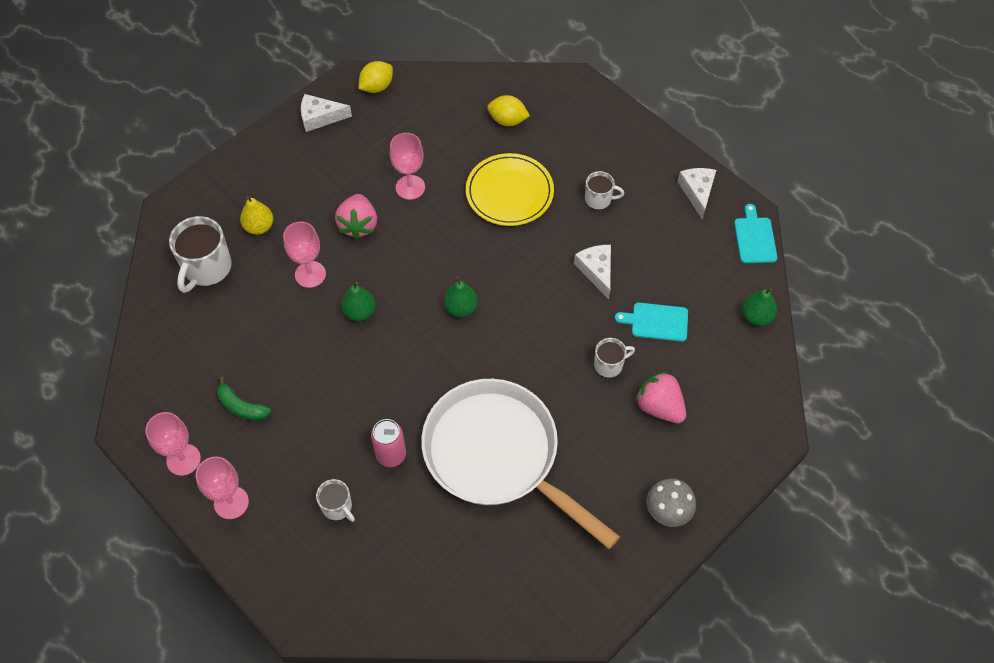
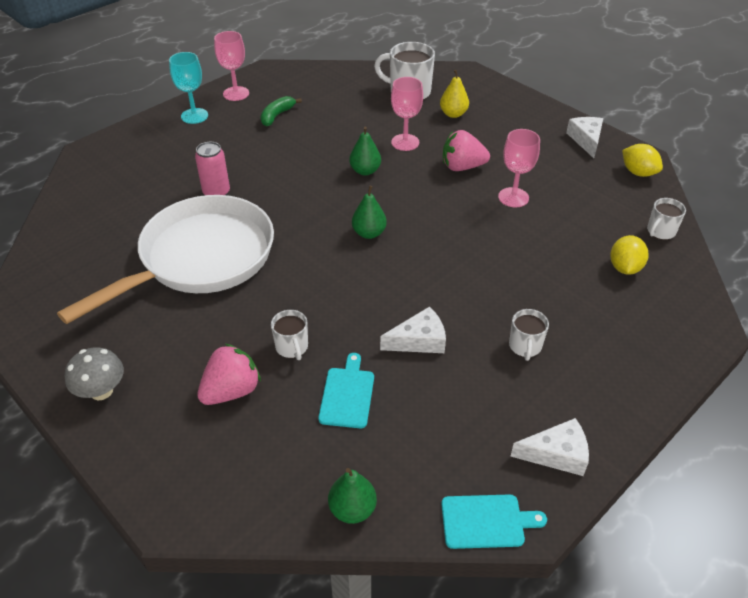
camera: 90 degrees right, 15 degrees down
pink goblet [196,456,249,519] -> turquoise goblet [169,52,208,124]
white mug [316,479,355,522] -> white mug moved to [647,198,686,240]
yellow plate [466,153,554,226] -> none

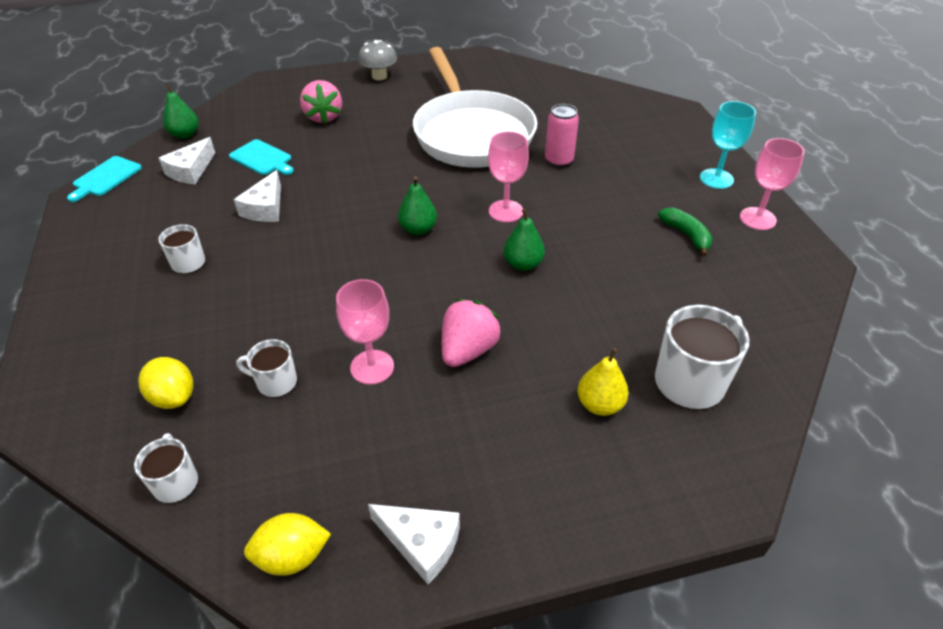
camera: 120 degrees right, 0 degrees up
white mug [271,310,308,360] -> white mug moved to [236,339,297,397]
pink goblet [391,77,423,151] -> pink goblet moved to [488,131,529,222]
white cheese [510,418,589,476] -> white cheese moved to [159,137,215,184]

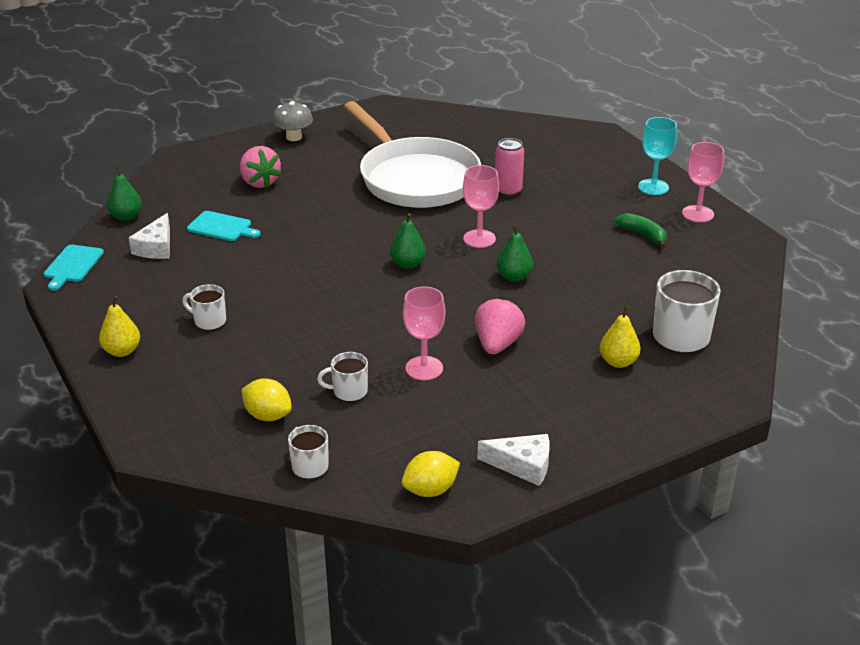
camera: 15 degrees left, 10 degrees down
white cheese [234,170,281,222] -> none
none -> yellow pear [99,296,140,357]

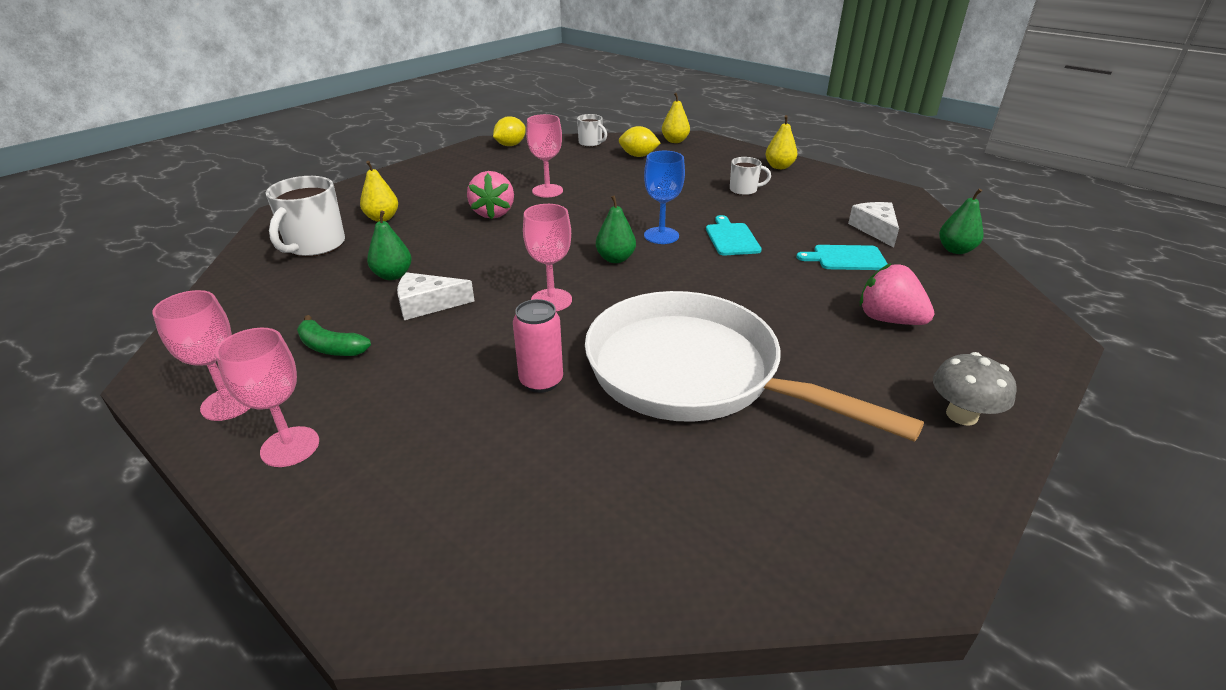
camera: 160 degrees right, 0 degrees up
turquoise cutting board [44,245,104,291] -> turquoise cutting board moved to [706,215,762,255]
white mug [317,352,368,401] -> none
white cheese [477,434,550,486] -> white cheese moved to [397,272,474,320]
green pear [496,224,533,282] -> green pear moved to [367,211,412,280]
turquoise goblet [638,117,677,195] -> pink goblet [215,328,319,467]
none -> blue goblet [644,151,685,244]
none -> yellow pear [662,93,690,143]

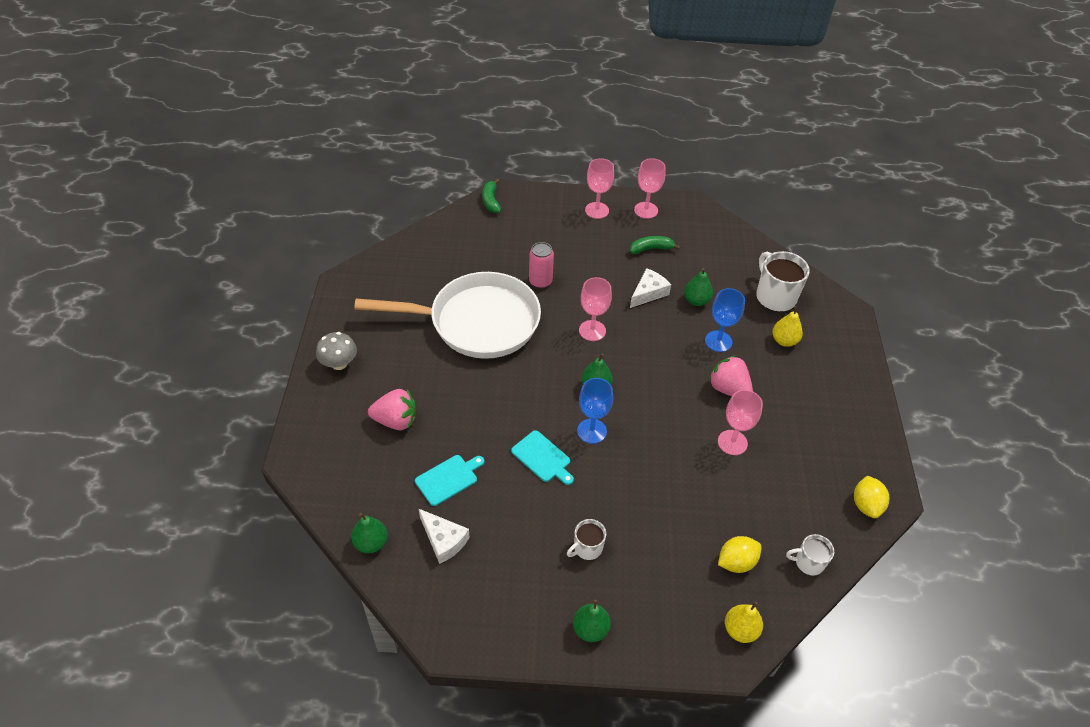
camera: 140 degrees right, 15 degrees up
yellow pear [766,115,797,169] -> green pear [573,600,611,642]
none -> green banana [482,179,501,213]
none -> blue goblet [705,288,745,352]

